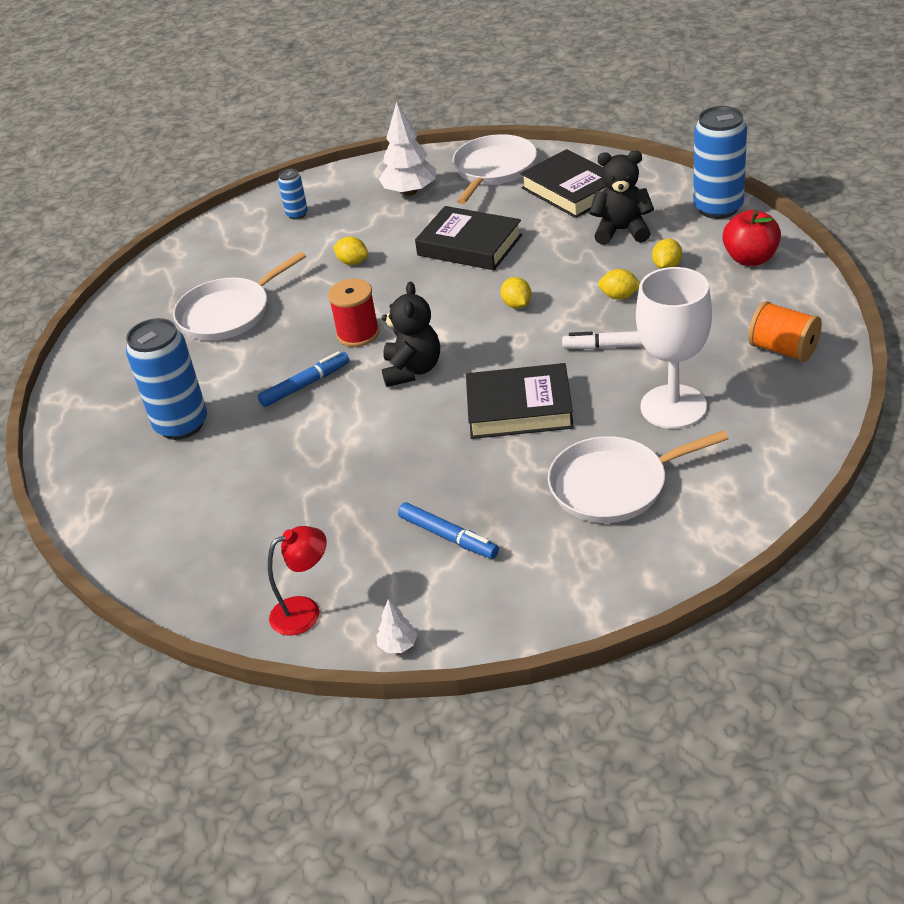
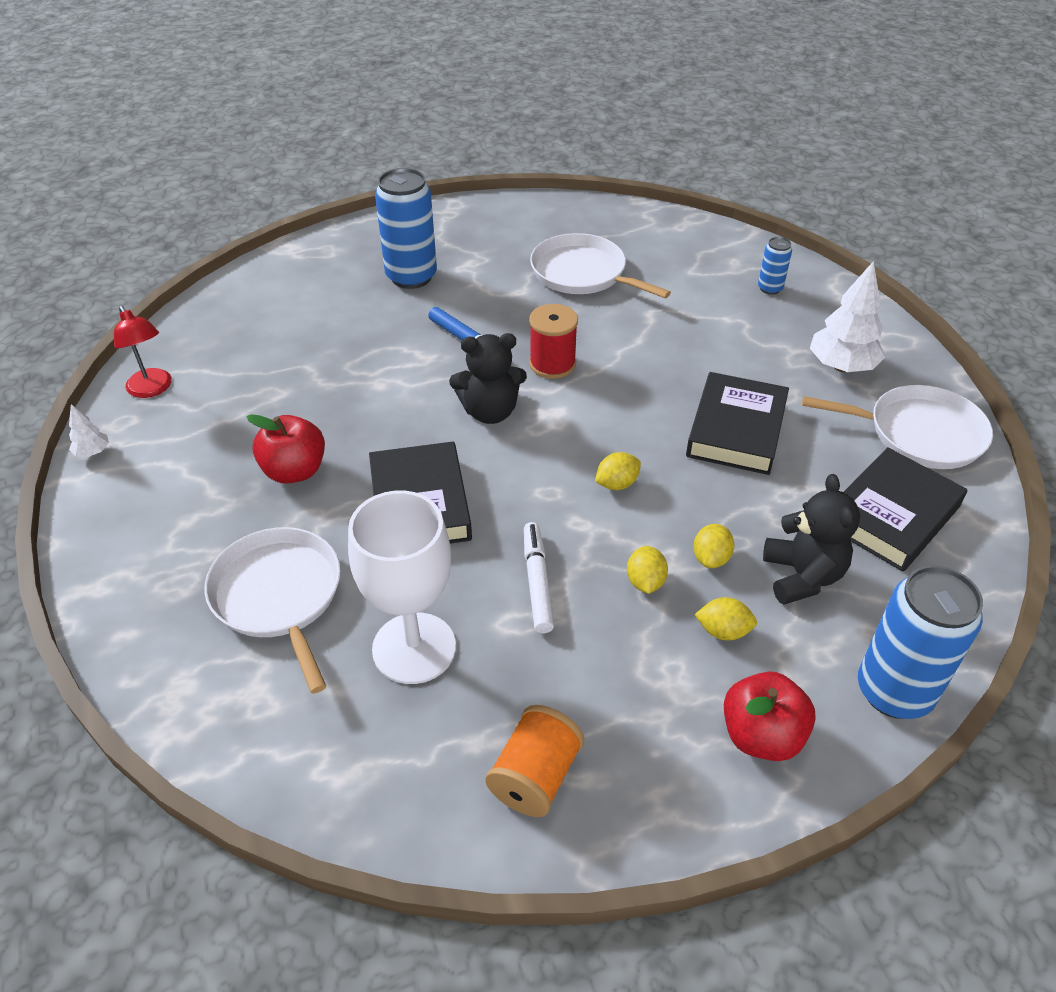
camera: 75 degrees right, 5 degrees up
yellow lemon [333,236,368,265] -> yellow lemon moved to [693,524,734,568]
blue marker [398,502,499,559] -> none
none -> red apple [246,414,325,484]

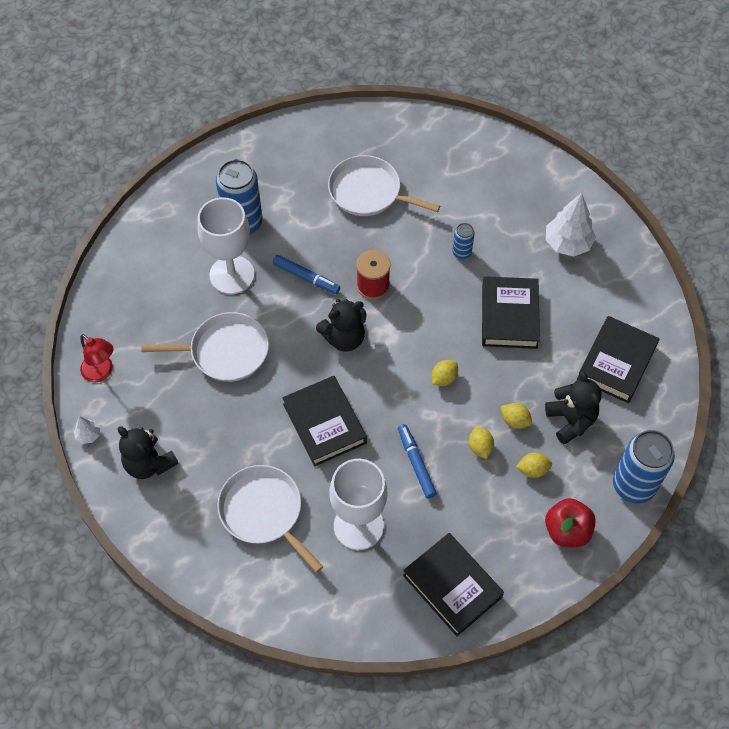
camera: 15 degrees left, 15 degrees up
red apple [246,414,325,484] -> none
orange spool [485,705,584,817] -> black book [403,533,504,636]
white marker [524,522,554,633] -> blue marker [398,424,437,498]
yellow lemon [693,524,734,568] -> yellow lemon turned 60 degrees counterclockwise [501,403,532,429]
blue can [758,237,792,295] -> blue can moved to [452,223,475,259]
white pan [802,385,993,469] -> white pan moved to [141,312,269,382]
none -> black teddy bear [118,426,179,479]
none -> white goblet [197,197,255,294]

